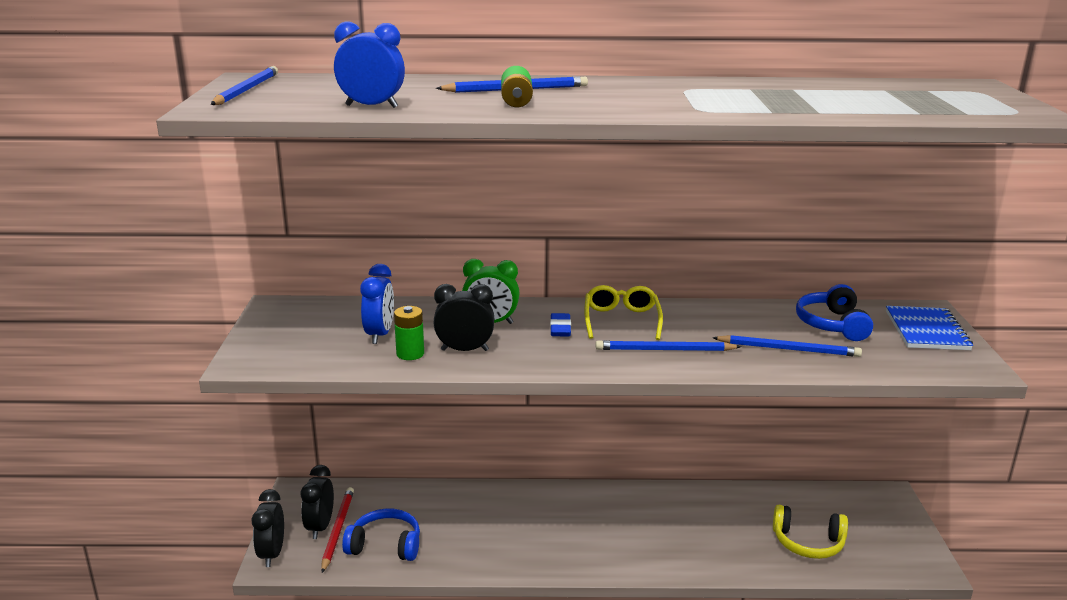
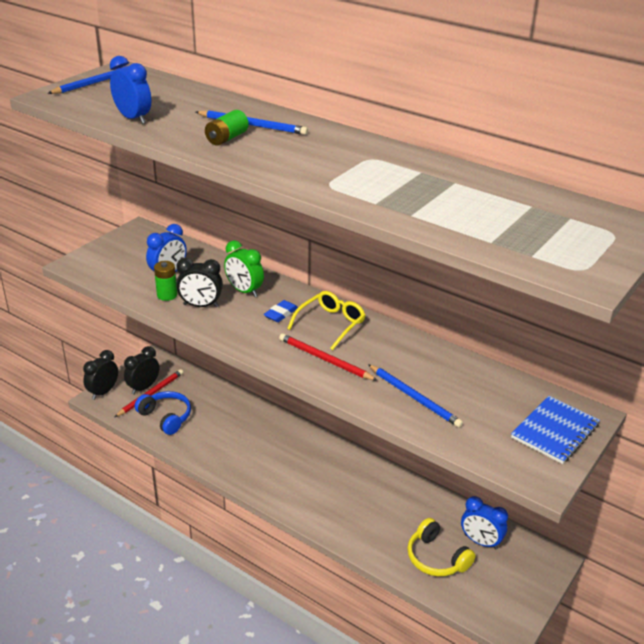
camera: 35 degrees right, 10 degrees up
black clock [433,284,494,351] -> black clock turned 150 degrees clockwise [176,258,223,307]
blue pencil [595,340,741,351] -> red pencil [279,333,378,381]
blue headphones [796,284,873,341] -> none
none -> blue clock [461,496,508,549]

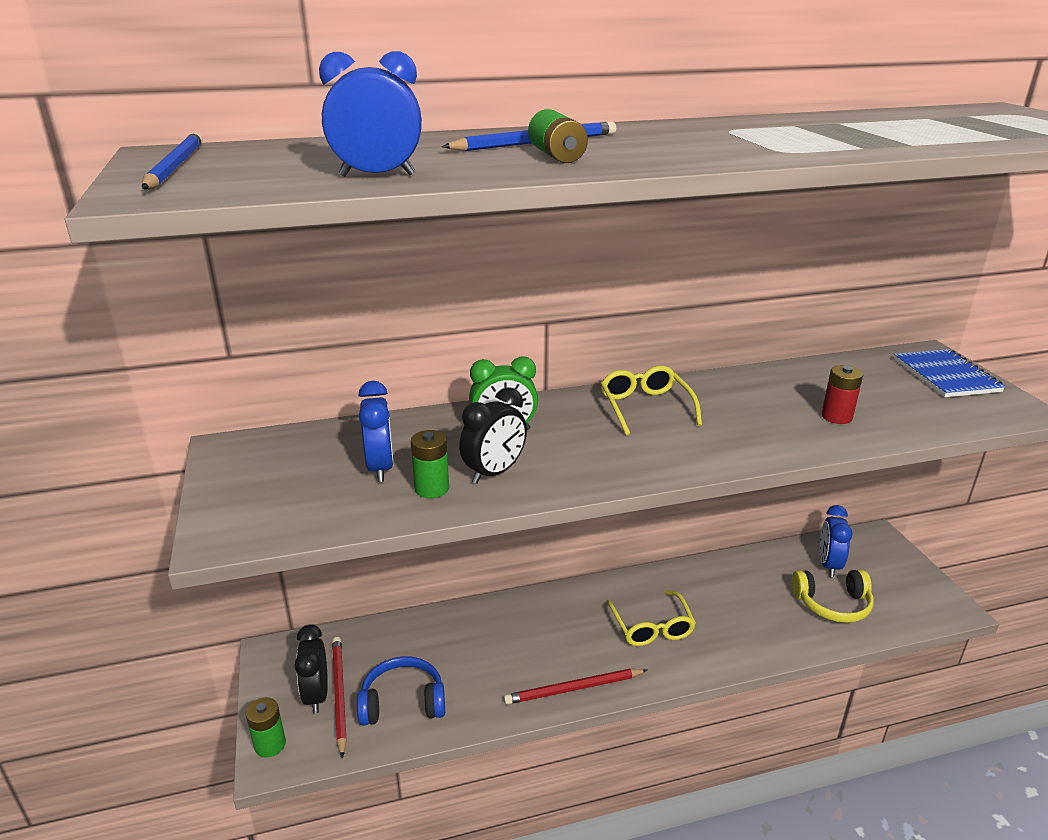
camera: 50 degrees left, 5 degrees down
black clock [83,350,118,400] -> green battery [246,697,286,758]
blue eraser [264,300,298,322] -> none
red pencil [279,333,378,381] -> red pencil moved to [504,669,647,705]
blue pencil [368,364,463,428] -> red battery [821,365,863,424]
blue clock [461,496,508,549] -> blue clock turned 120 degrees clockwise [820,505,853,577]
none -> yellow glasses [606,590,696,646]

